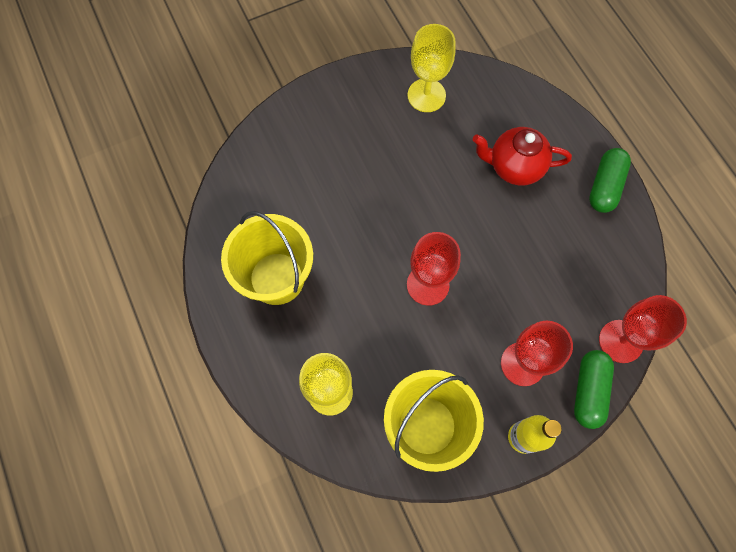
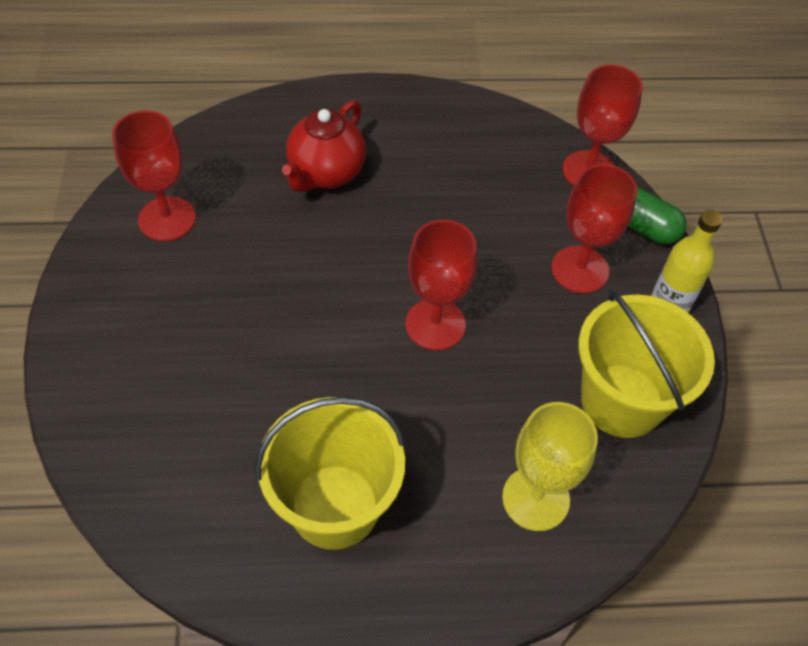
camera: 70 degrees left, 15 degrees down
yellow goblet [408,24,455,112] -> red goblet [112,110,196,241]
green capsule [589,148,631,213] -> none

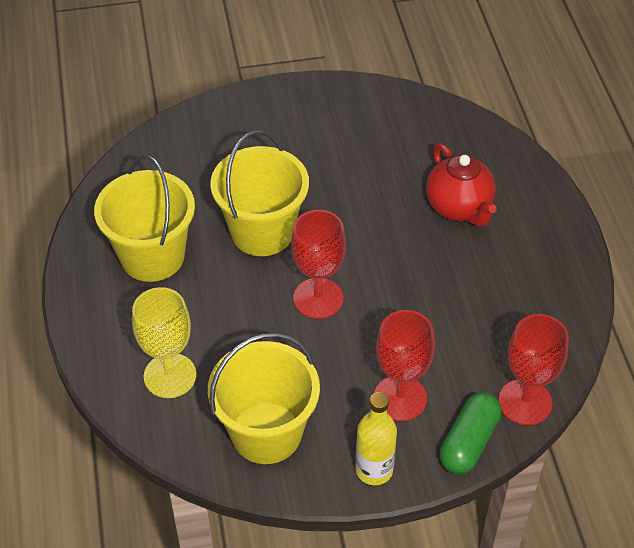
camera: 85 degrees right, 5 degrees down
red goblet [112,110,196,241] -> none
red teapot [282,100,366,193] -> red teapot turned 135 degrees counterclockwise [426,143,497,227]
none -> yellow bucket [210,130,309,256]

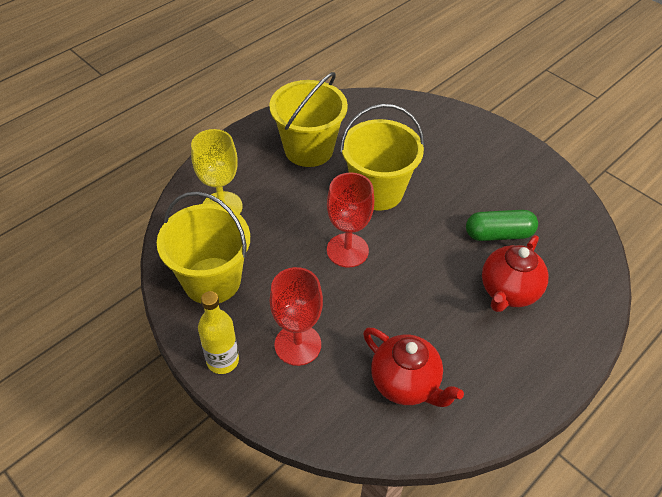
camera: 55 degrees right, 0 degrees up
green capsule [439,392,502,475] -> green capsule moved to [466,210,538,241]
red goblet [498,314,569,425] -> none
none -> red teapot [363,328,464,407]

